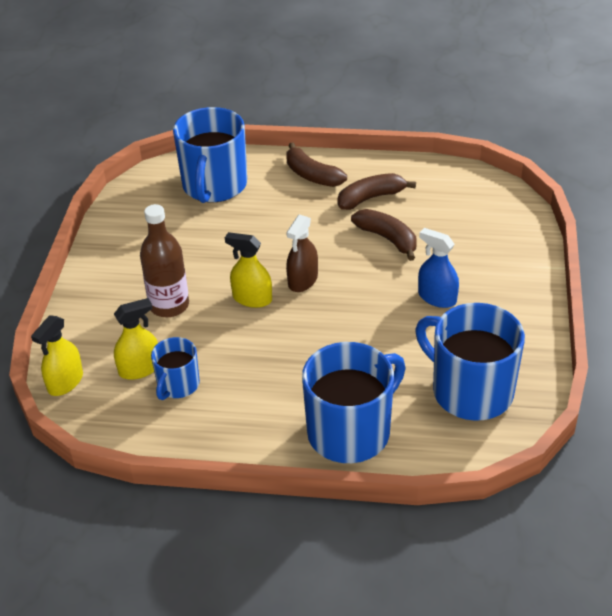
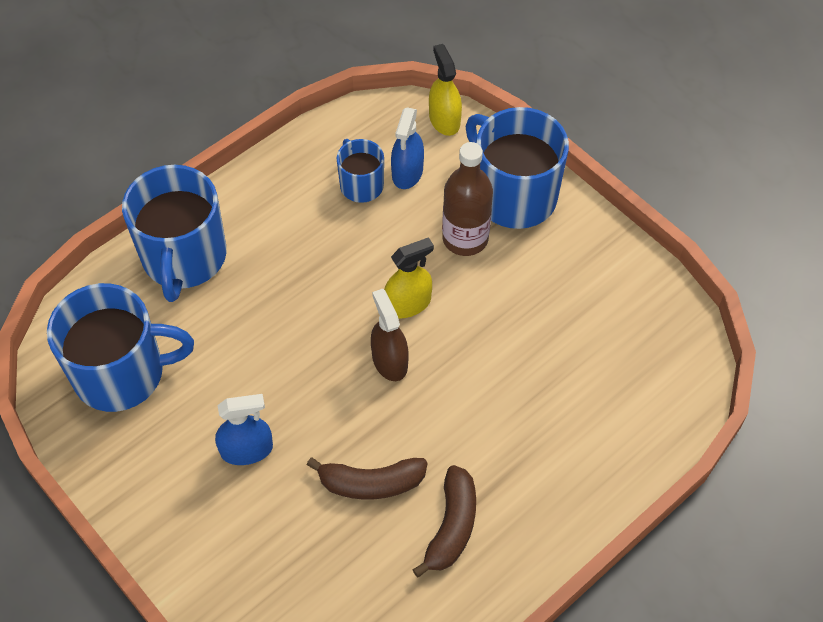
camera: 130 degrees right, 15 degrees up
yellow spray bottle [114,298,158,380] -> blue spray bottle [391,107,424,189]
blue mug [173,107,247,203] -> blue mug moved to [466,107,569,229]
brown banana [286,142,347,187] -> none

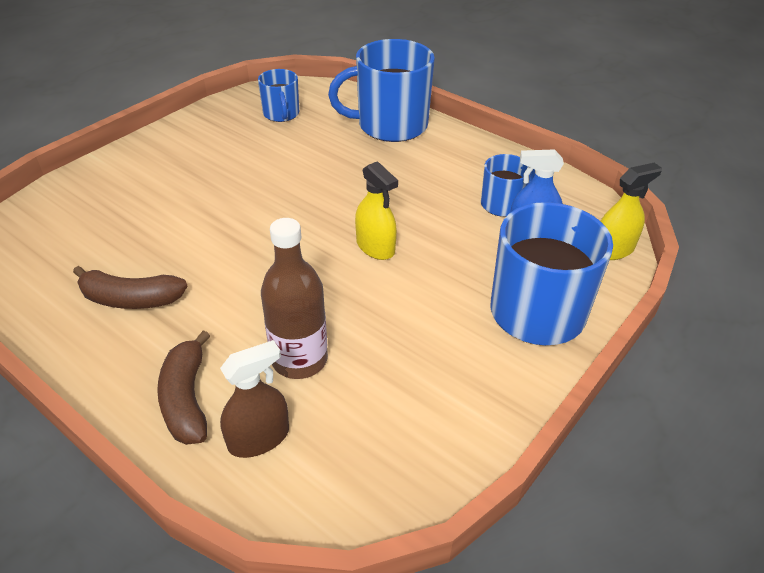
camera: 80 degrees right, 15 degrees down
blue mug [47,283,194,412] -> blue mug [258,69,299,122], size x0.53
blue spray bottle [215,394,273,465] -> none
brown banana [307,458,428,500] -> brown banana moved to [157,330,210,445]
brown spray bottle [371,289,409,381] -> brown spray bottle moved to [220,340,289,458]
brown bottle [442,142,493,256] -> brown bottle moved to [261,218,328,379]

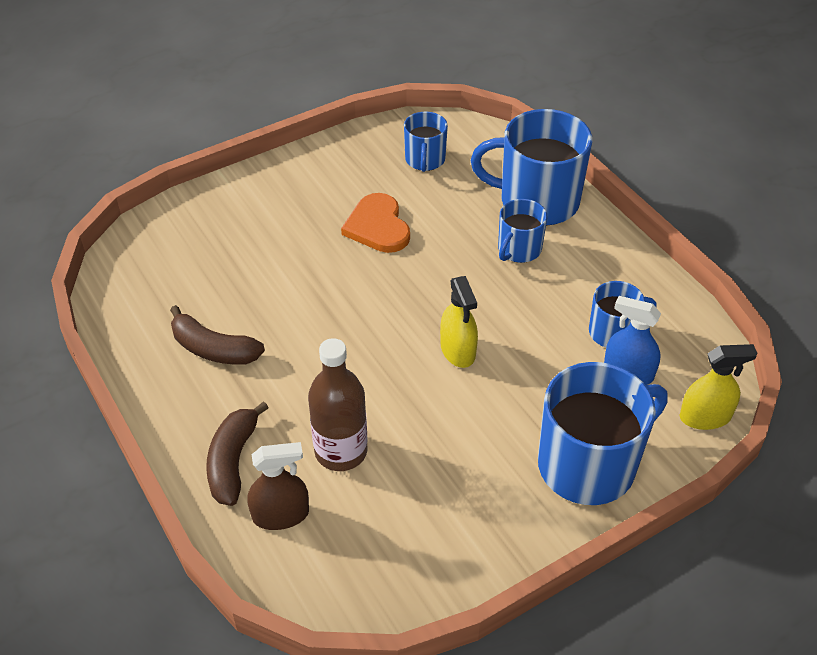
camera: 20 degrees right, 5 degrees up
none -> orange heart [341,193,410,253]
none -> blue mug [498,199,547,263]

